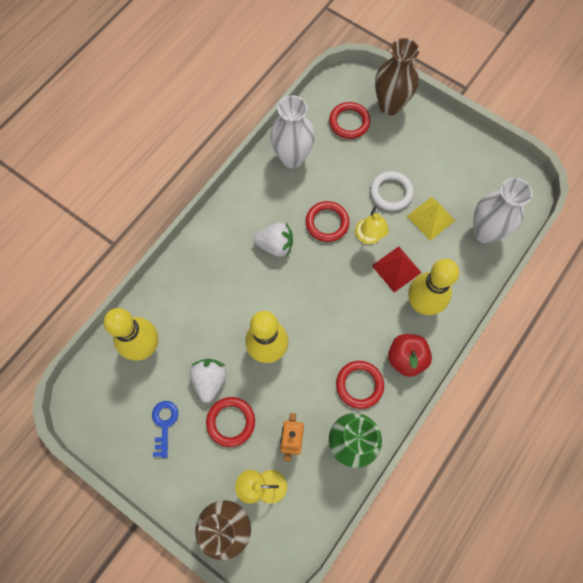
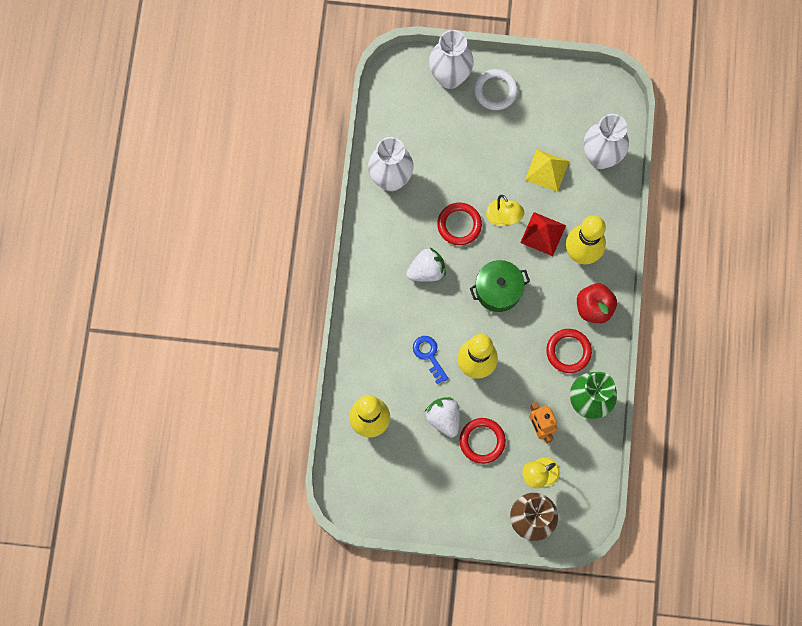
camera: 30 degrees left, 5 degrees up
blue key [152,401,178,458] -> blue key moved to [413,336,449,384]
red ring [329,102,371,139] -> none
white ring [370,171,414,211] -> white ring moved to [474,69,518,110]
brown vase [375,38,419,115] -> white vase [429,30,474,89]
none -> green pot [470,260,530,312]

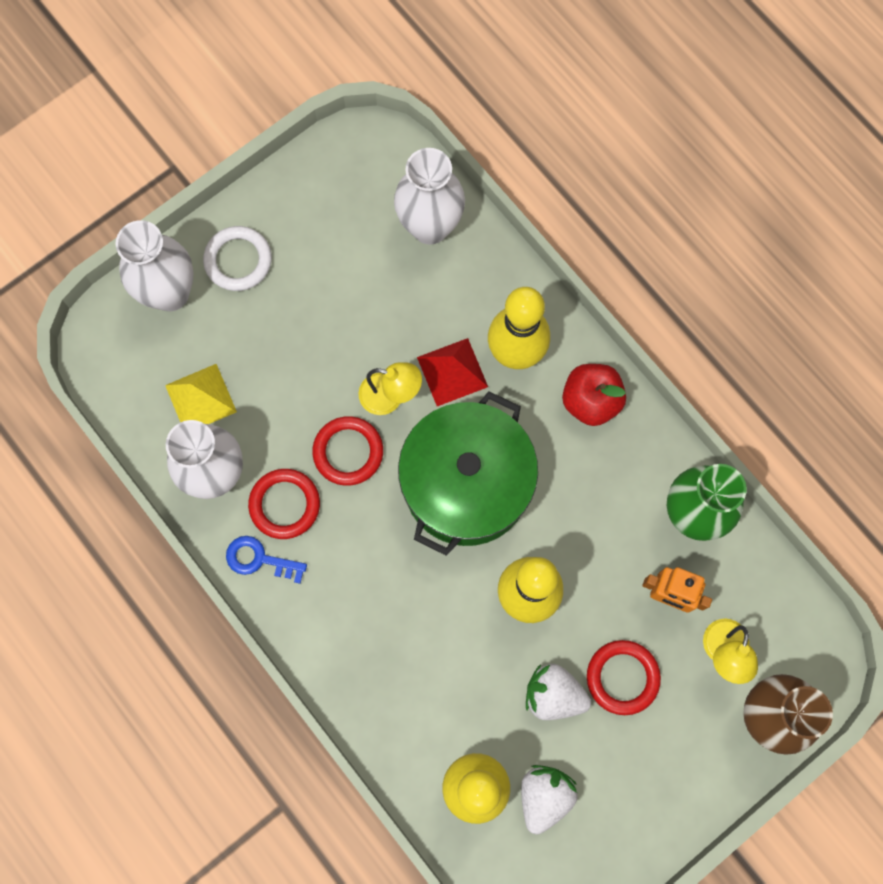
camera: 45 degrees left, 0 degrees up
white strawberry [406,248,446,282] -> white strawberry moved to [521,765,578,834]
blue key [413,336,449,384] -> blue key moved to [226,536,307,584]
green pot [470,260,530,312] -> green pot [398,391,538,556], size x1.74
yellow pyramid [525,150,569,192] -> yellow pyramid moved to [165,364,237,424]
red ring [546,329,592,373] -> red ring moved to [248,469,320,539]

